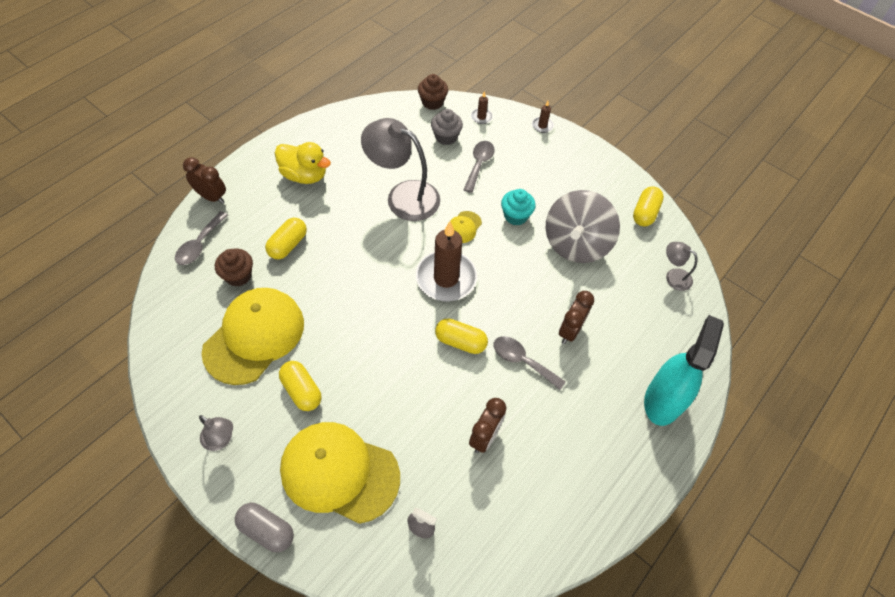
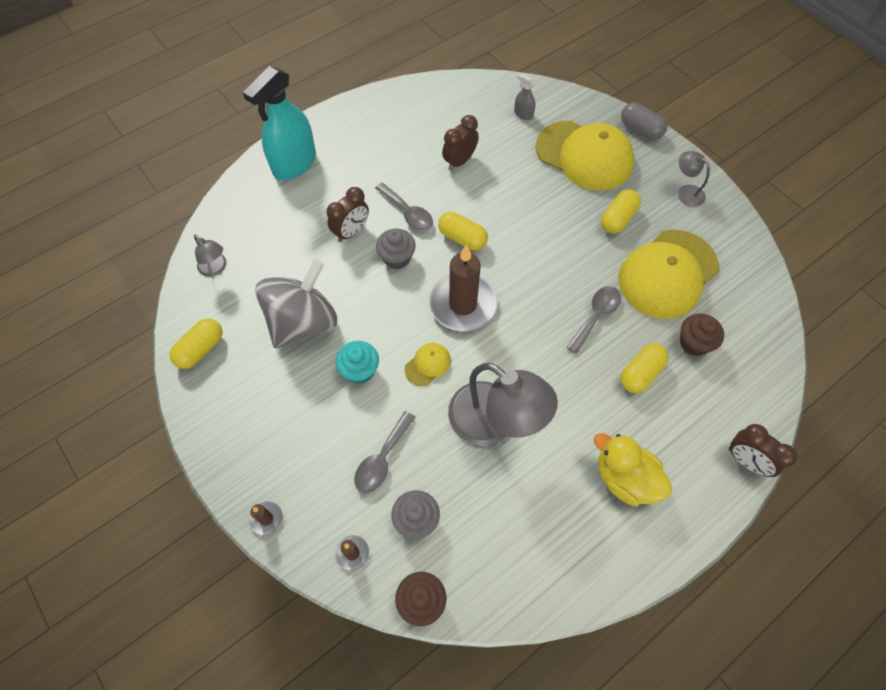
camera: 165 degrees left, 5 degrees up
grey spoon [175,211,228,265] -> grey spoon moved to [567,286,621,354]
yellow capsule [279,361,321,411] -> yellow capsule turned 60 degrees clockwise [601,189,641,234]
none -> grey cupcake [376,229,416,269]

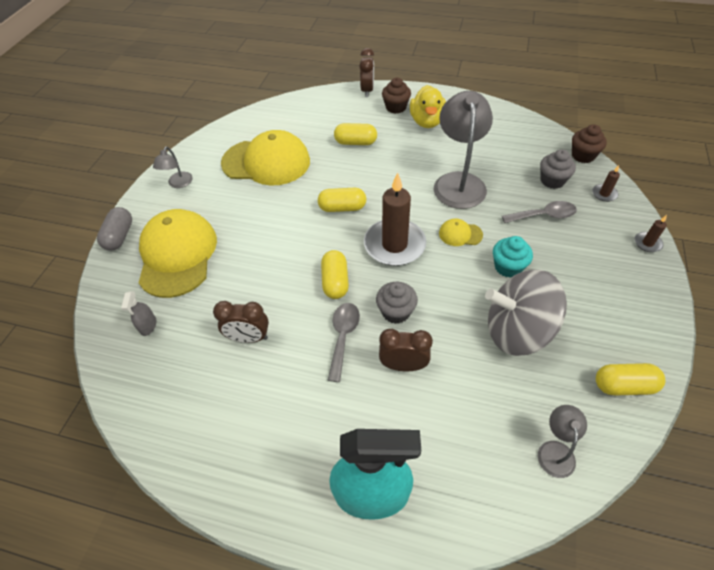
camera: 125 degrees left, 10 degrees down
grey spoon [567,286,621,354] -> none
yellow capsule [601,189,641,234] -> yellow capsule moved to [318,188,366,212]
brown cupcake [680,314,724,356] -> brown cupcake moved to [382,78,411,114]

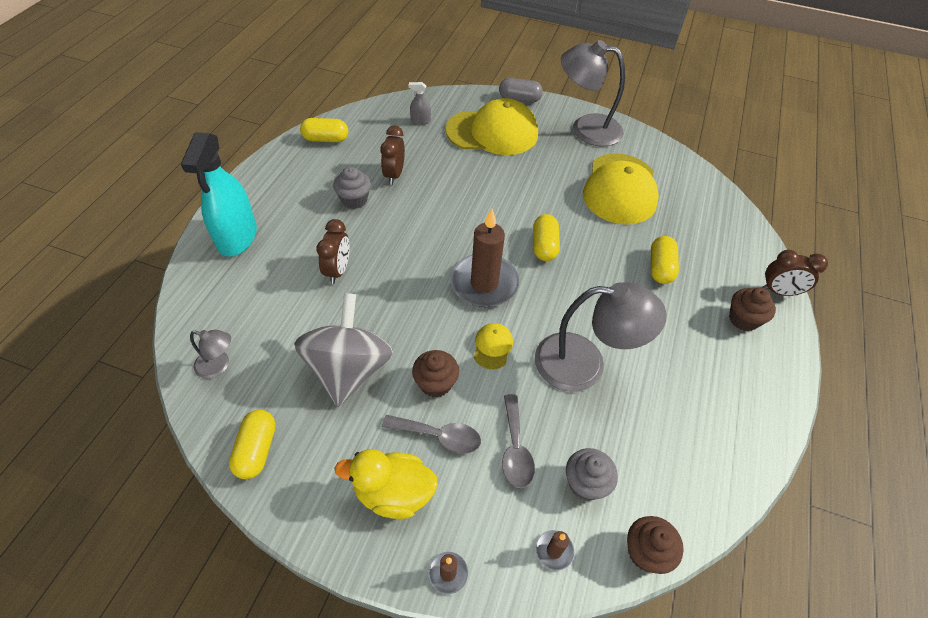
camera: 90 degrees right, 0 degrees up
grey lamp [153,147,193,188] -> grey lamp [561,40,625,147], size x2.09
yellow capsule [321,250,349,299] -> yellow capsule moved to [300,118,348,142]
grey spoon [328,303,360,382] -> grey spoon moved to [382,415,481,454]
grey cupcake [376,282,418,324] -> grey cupcake moved to [333,167,371,209]
yellow duck [410,85,446,128] -> yellow duck moved to [335,449,438,519]
turquoise cupcake [493,236,533,278] -> brown cupcake [412,350,459,398]

